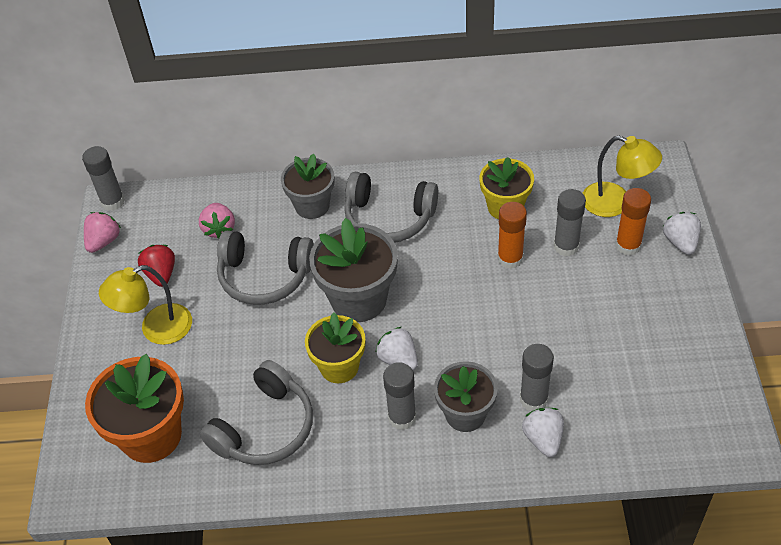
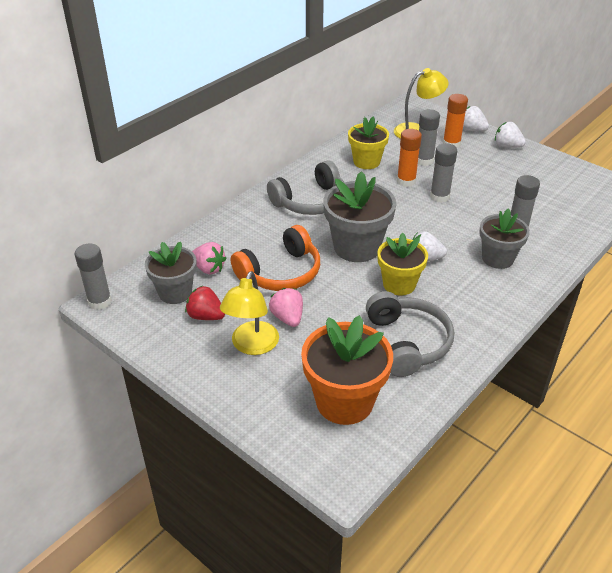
camera: 50 degrees left, 10 degrees down
pink strawberry [84,212,121,253] -> pink strawberry moved to [269,288,303,327]
grey headphones [217,231,314,305] -> orange headphones [231,225,320,291]
grey flower pot [281,154,334,219] -> grey flower pot moved to [145,241,197,304]
grey glue stick [383,362,416,430] -> grey glue stick moved to [430,143,457,203]
white strawberry [522,408,564,457] -> white strawberry moved to [495,122,526,148]

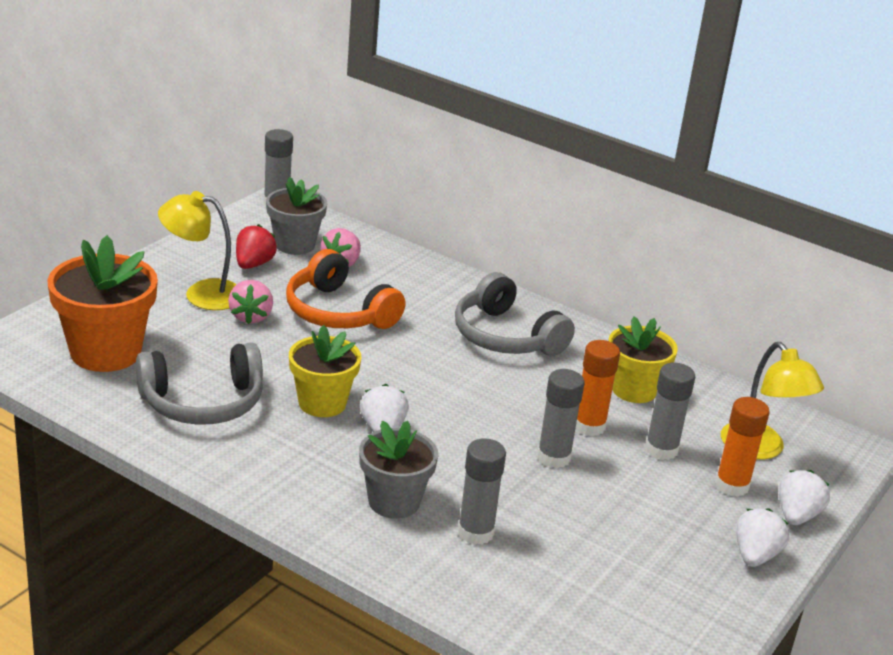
camera: 80 degrees right, 10 degrees down
pink strawberry [269,288,303,327] -> pink strawberry turned 120 degrees clockwise [228,280,273,324]
grey flower pot [323,171,396,262] -> none

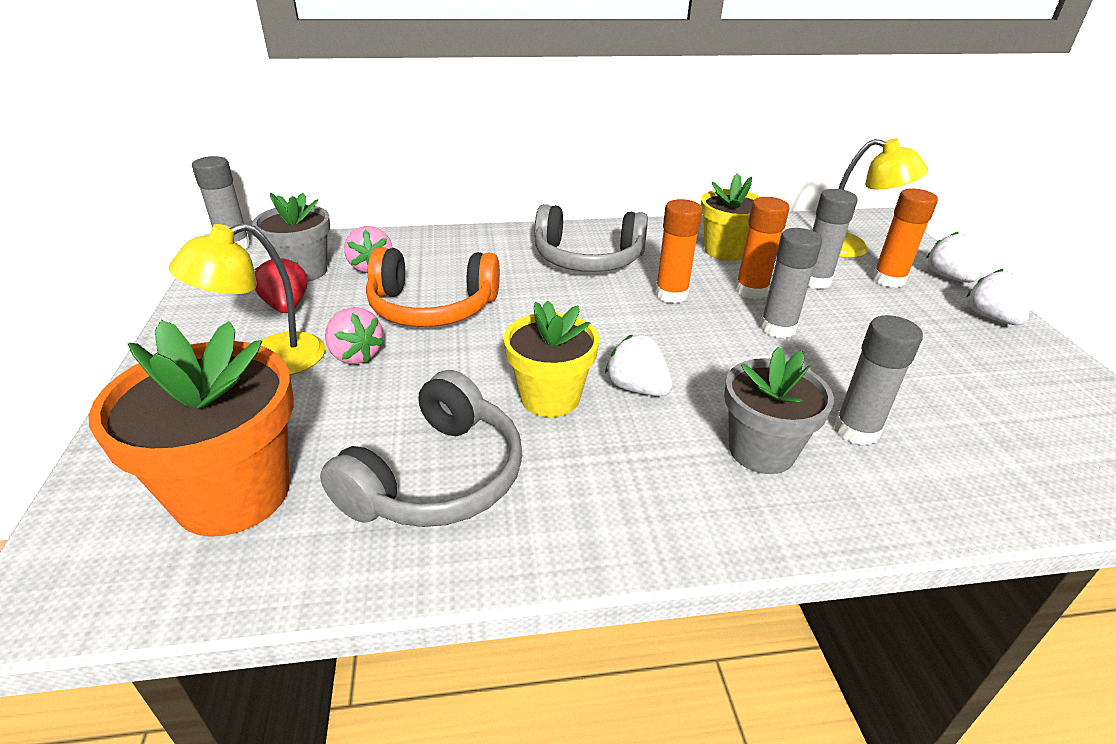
camera: 40 degrees left, 5 degrees up
none -> orange glue stick [655,199,703,303]

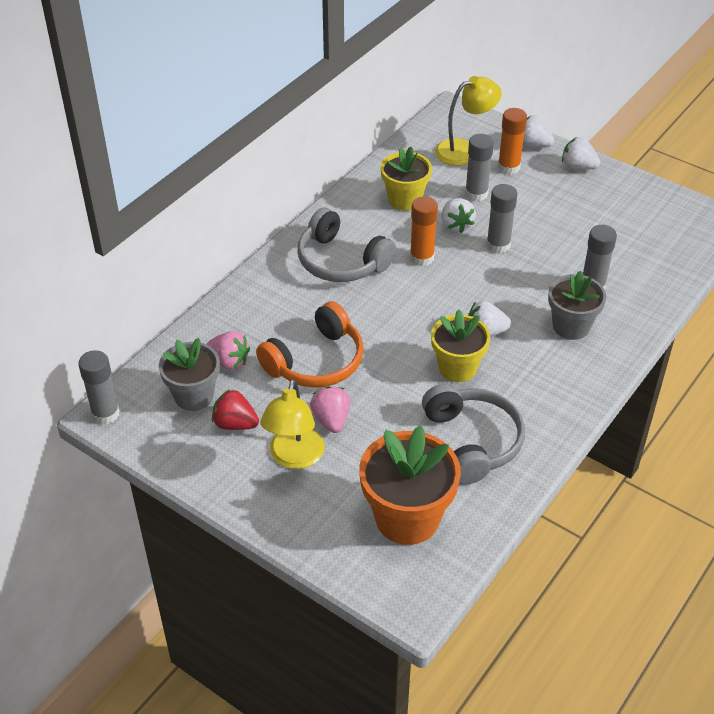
camera: 45 degrees left, 10 degrees up
pink strawberry [325,307,385,364] -> pink strawberry turned 105 degrees counterclockwise [310,386,350,433]
grey headphones [534,204,648,272] -> grey headphones turned 75 degrees clockwise [297,208,396,282]
orange glue stick [735,197,790,299] -> white strawberry [441,198,476,233]

